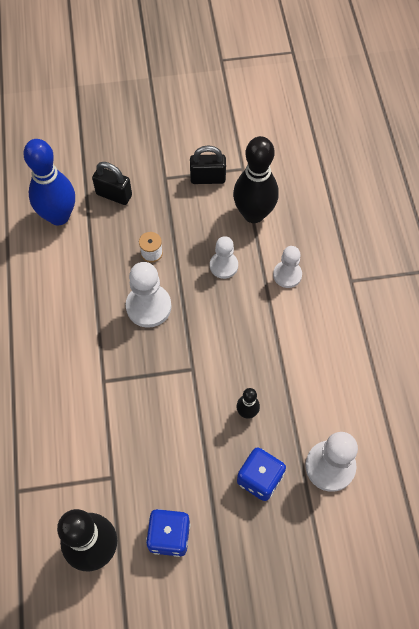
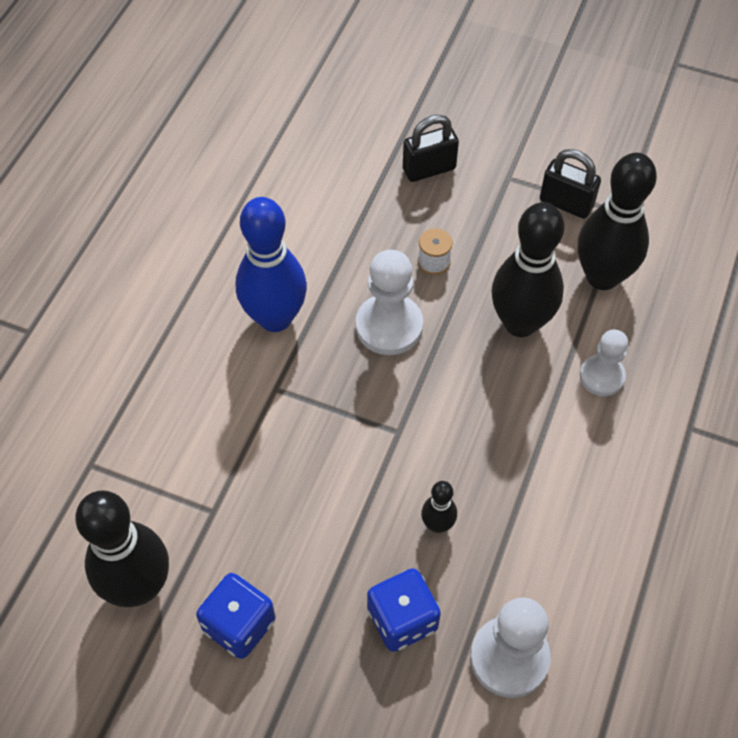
camera: 30 degrees right, 5 degrees down
blue bowling pin [23,139,75,225] -> blue bowling pin moved to [236,197,307,332]
black padlock [92,162,132,205] -> black padlock turned 75 degrees counterclockwise [403,114,459,182]
white pawn [210,236,238,279] -> black bowling pin [491,202,565,337]

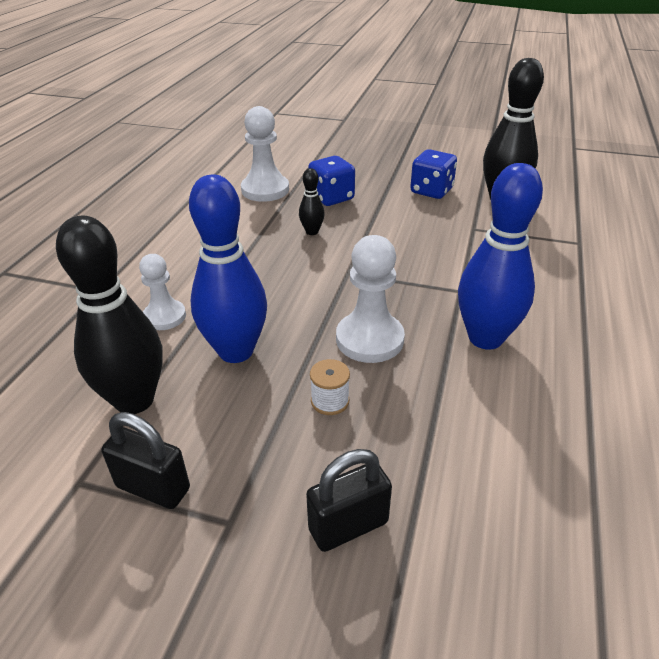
camera: 175 degrees right, 20 degrees down
black bowling pin [491,202,565,337] -> blue bowling pin [189,175,267,363]

